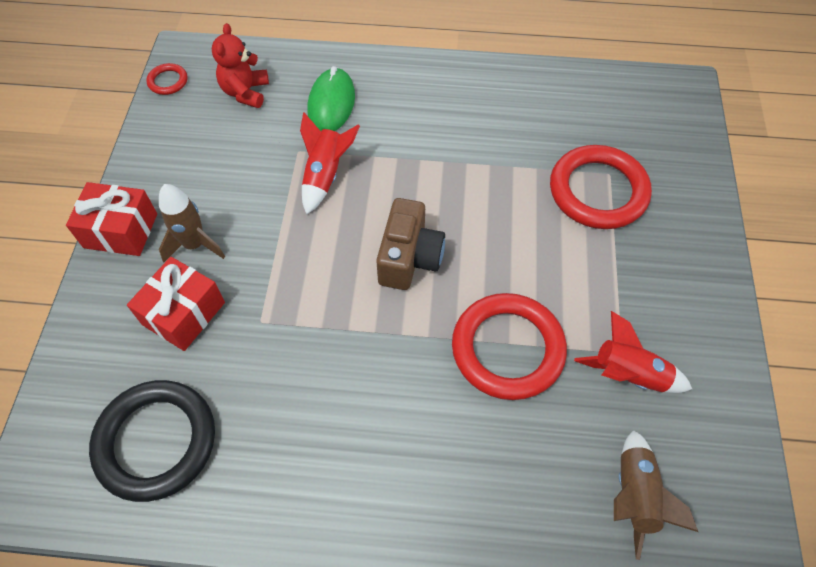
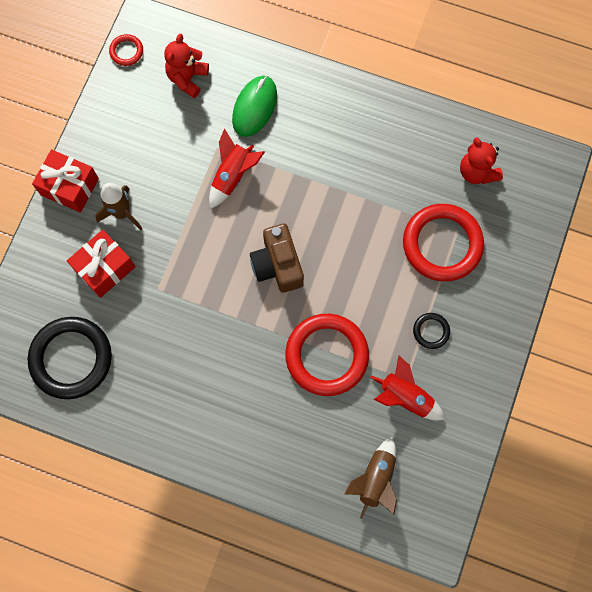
camera: 15 degrees right, 15 degrees up
brown camera [376,198,445,290] -> brown camera turned 135 degrees clockwise [250,223,304,293]
none -> black ring [413,313,450,349]
none -> red teddy bear [460,137,503,184]

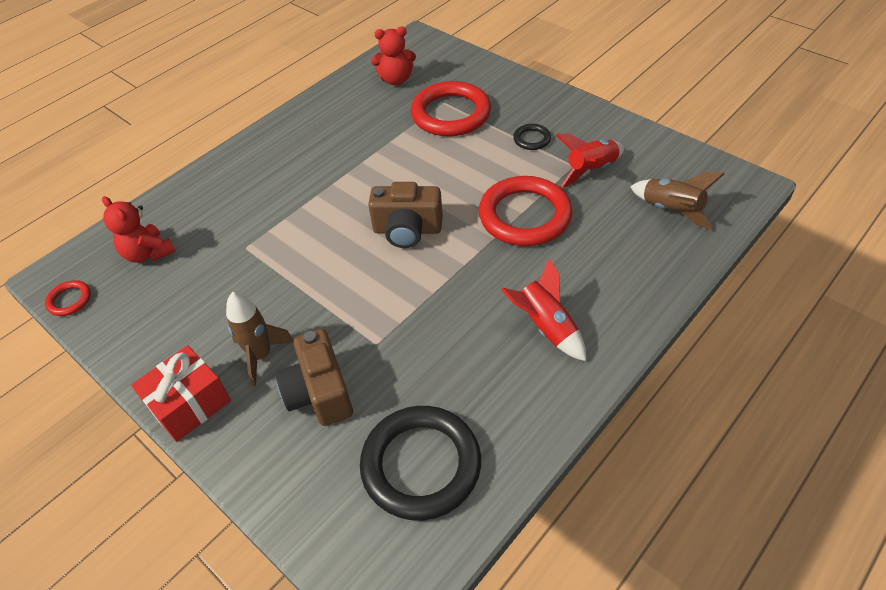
camera: 65 degrees left, 25 degrees down
red gift [67,230,135,298] -> brown camera [275,329,353,426]
red rocket [209,129,265,209] -> red rocket moved to [501,258,586,361]
green mouse [232,76,277,137] -> none

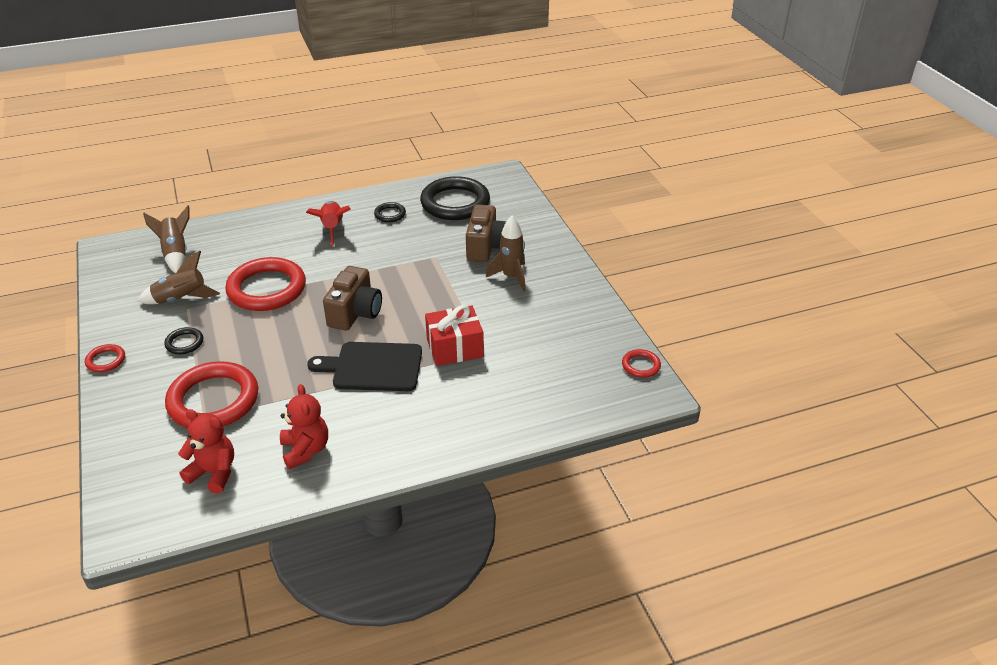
camera: 155 degrees left, 10 degrees down
red teddy bear [102,196,176,263] -> red teddy bear moved to [280,384,328,469]
red gift [131,345,231,442] -> red gift moved to [425,305,484,366]
brown camera [368,182,443,248] -> brown camera turned 75 degrees clockwise [323,266,382,331]
red rocket [556,133,624,188] -> brown rocket [137,251,220,304]
none -> red ring [85,344,125,372]
none -> black cutting board [307,342,422,391]
none -> black ring [374,202,406,222]

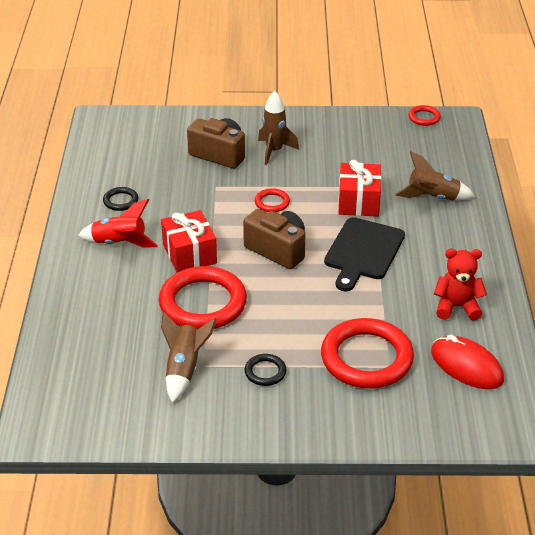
camera: 70 degrees left, 0 degrees up
red ring [85,344,125,372] -> red ring moved to [255,188,290,212]
brown rocket [143,206,190,273] -> brown rocket moved to [395,151,475,200]
red teddy bear [178,409,234,493] -> red mouse [431,335,504,389]
black ring [420,176,490,220] -> none
none -> red gift [161,210,217,273]

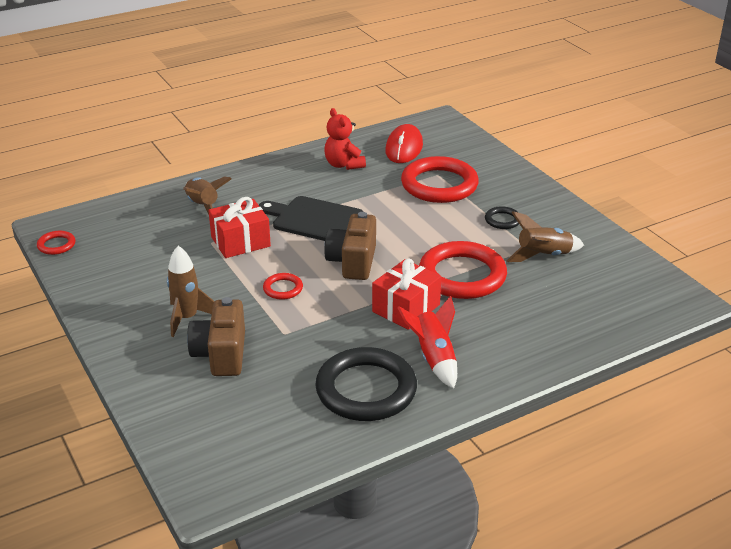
camera: 120 degrees left, 5 degrees down
black ring [103,187,138,211] -> black ring [315,347,417,421], size x2.23
black cutting board [324,217,405,292] -> black cutting board turned 150 degrees counterclockwise [259,196,363,241]

